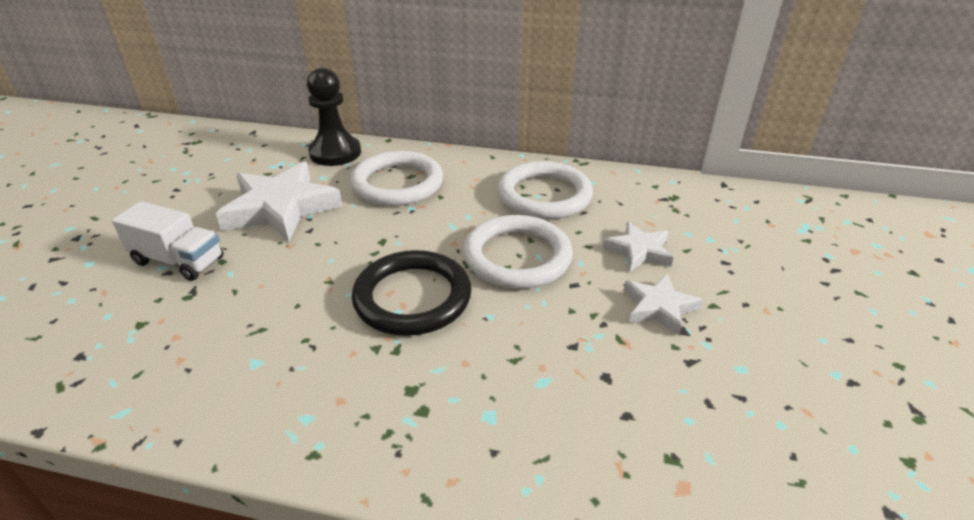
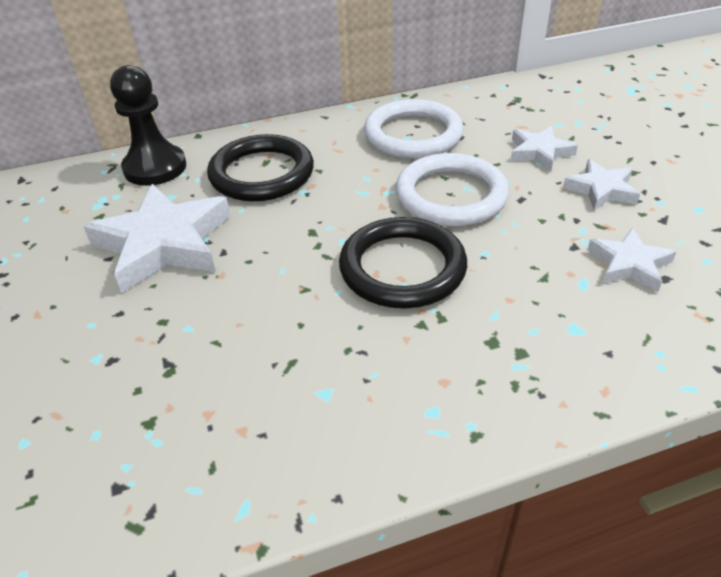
camera: 30 degrees left, 5 degrees up
white truck [112,201,224,281] -> none
white ring [350,151,443,206] -> black ring [207,134,314,201]
none -> white star [587,228,676,292]

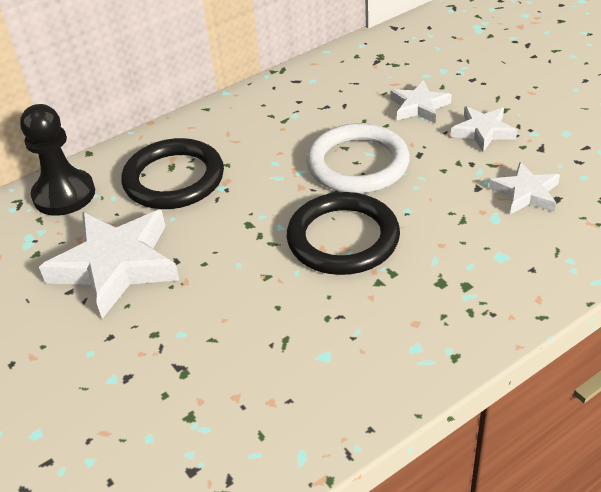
camera: 15 degrees left, 0 degrees up
white ring [364,99,464,158] -> none

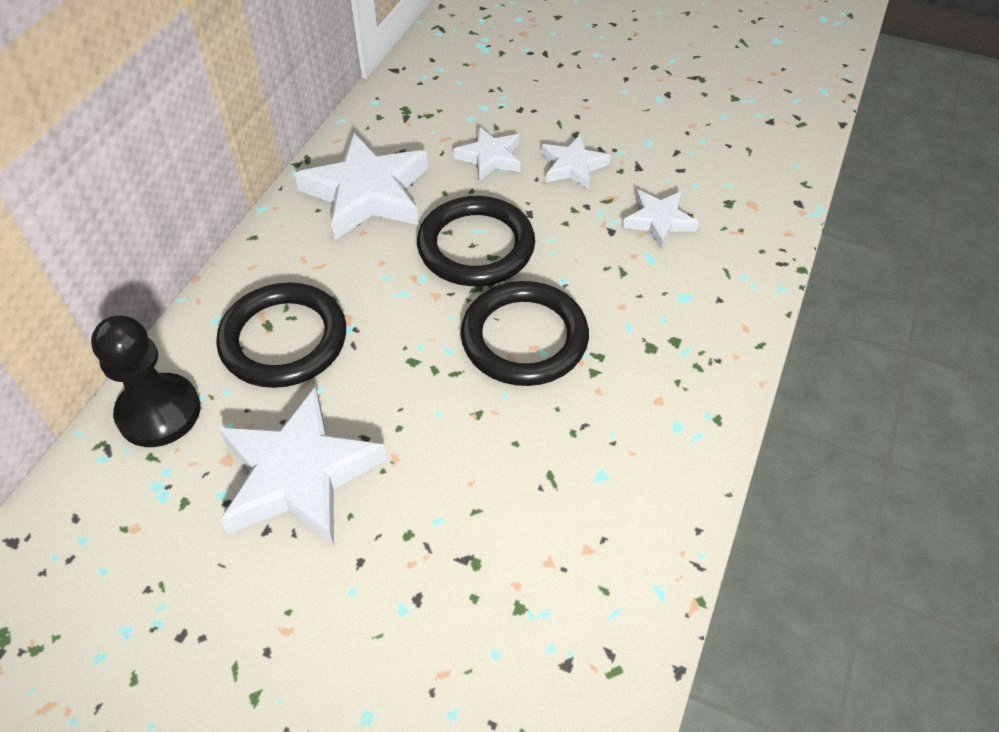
camera: 35 degrees left, 10 degrees up
white ring [306,123,410,193] -> black ring [417,196,535,286]
none -> white star [294,132,428,240]

